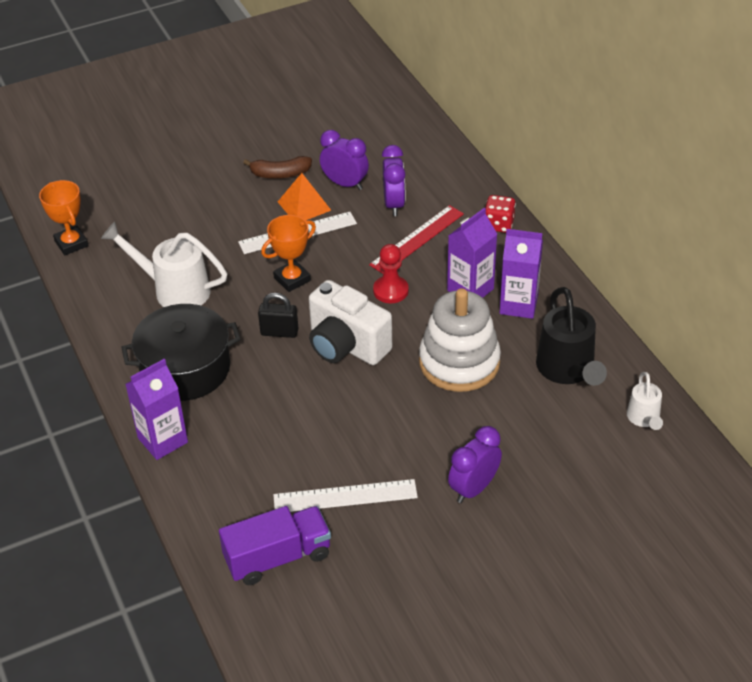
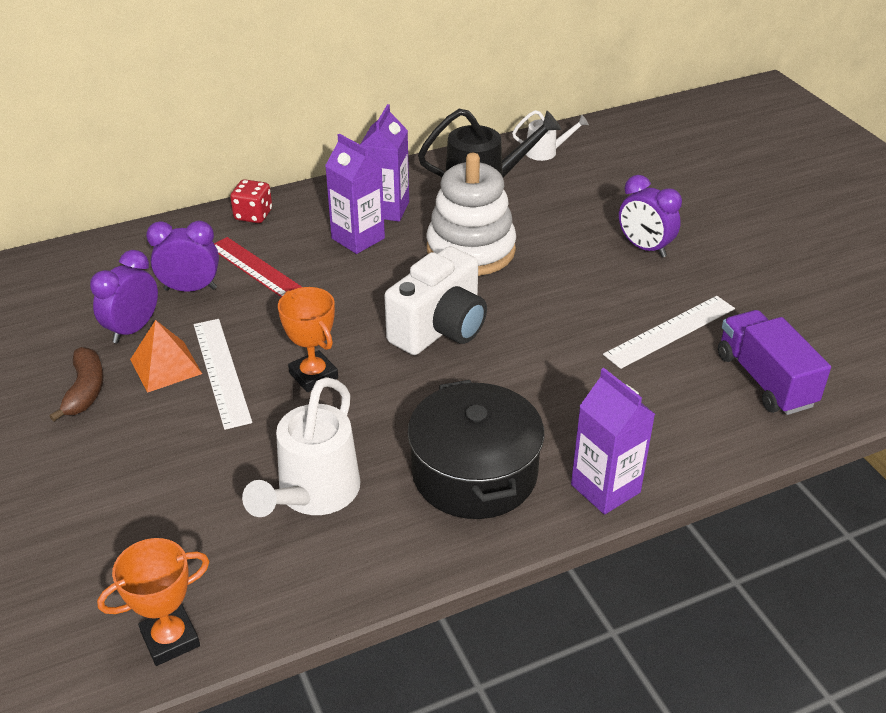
camera: 90 degrees left, 5 degrees down
black padlock [258,293,298,338] -> none
white ruler [273,479,418,512] -> white ruler turned 60 degrees clockwise [603,296,735,369]
red pawn [373,244,409,303] -> none

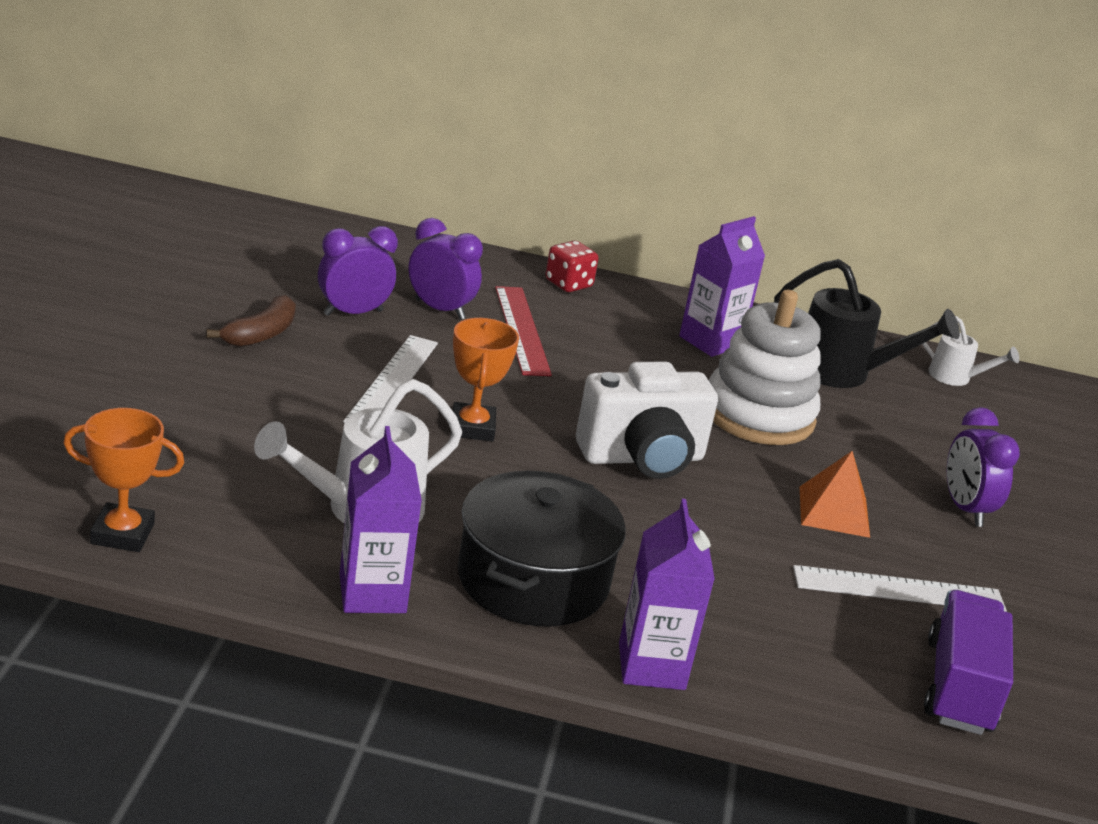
camera: 30 degrees right, 10 degrees down
orange pyramid [130,320,202,393] -> orange pyramid moved to [800,451,870,538]
purple carton [325,134,385,254] -> purple carton moved to [340,426,422,613]

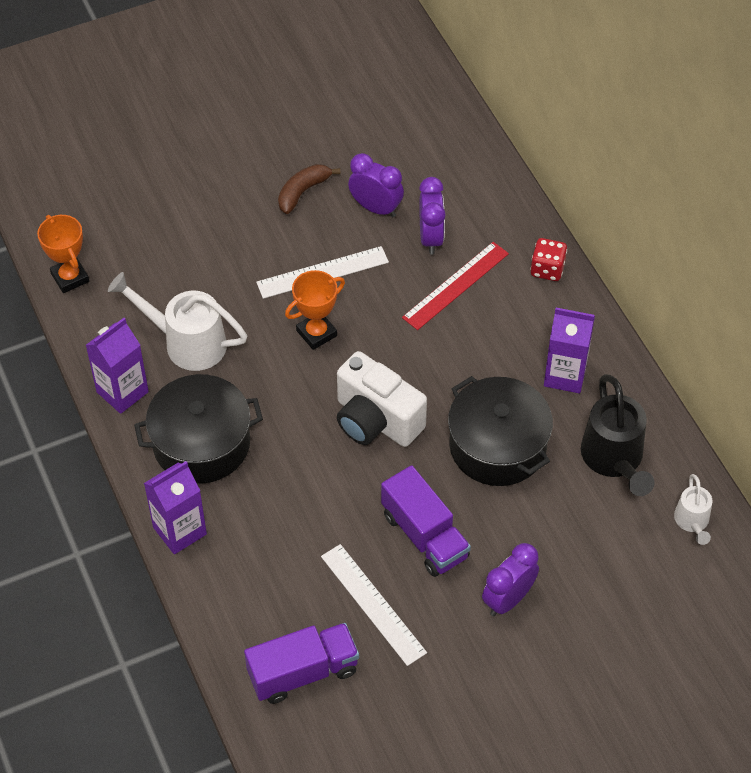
camera: 60 degrees right, 25 degrees up
brown banana [206,295,296,347] -> brown banana turned 135 degrees clockwise [278,164,341,214]
white stacking toy [709,290,821,445] -> black pot [448,376,553,486]
orange pyramid [800,451,870,538] -> purple truck [381,465,471,577]

